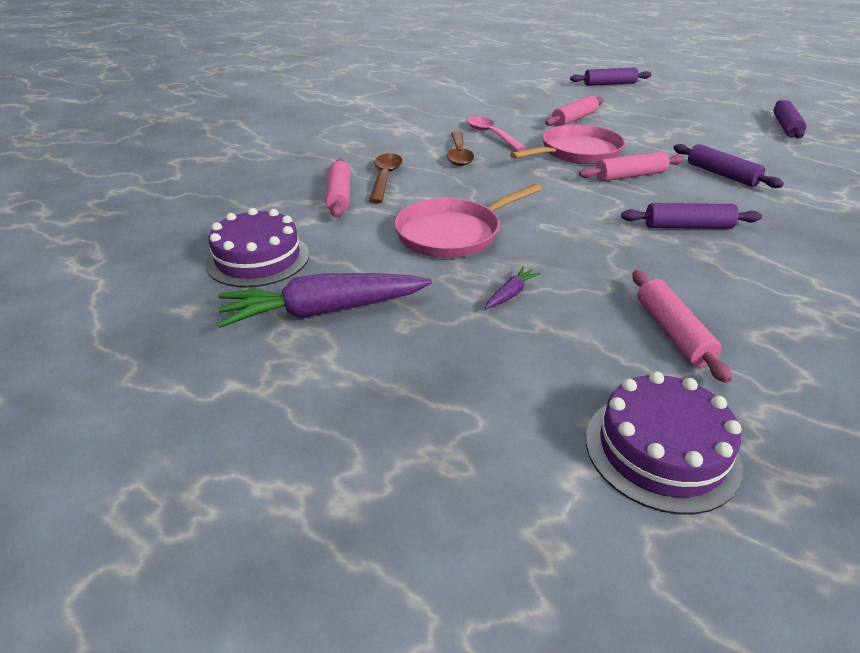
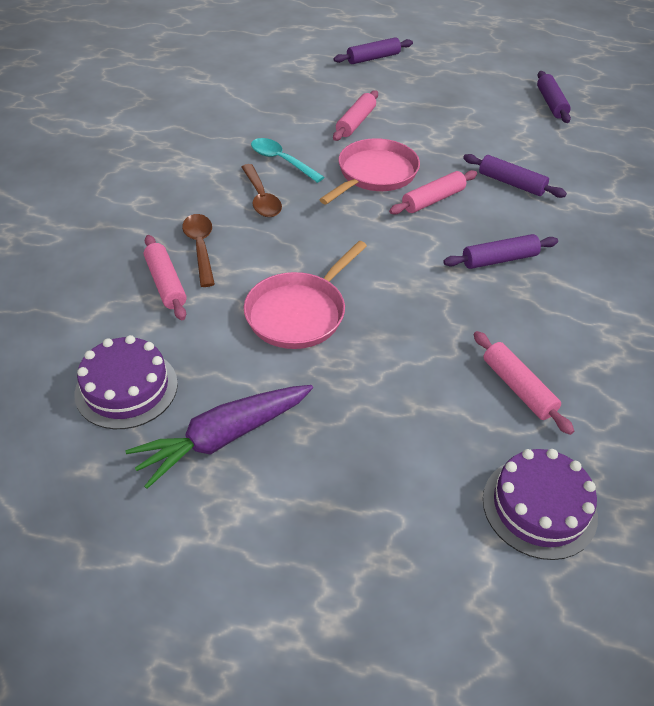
camera: 20 degrees left, 10 degrees up
pink spoon [467,116,526,151] -> turquoise spoon [251,138,325,183]
purple carrot [485,267,541,309] -> none

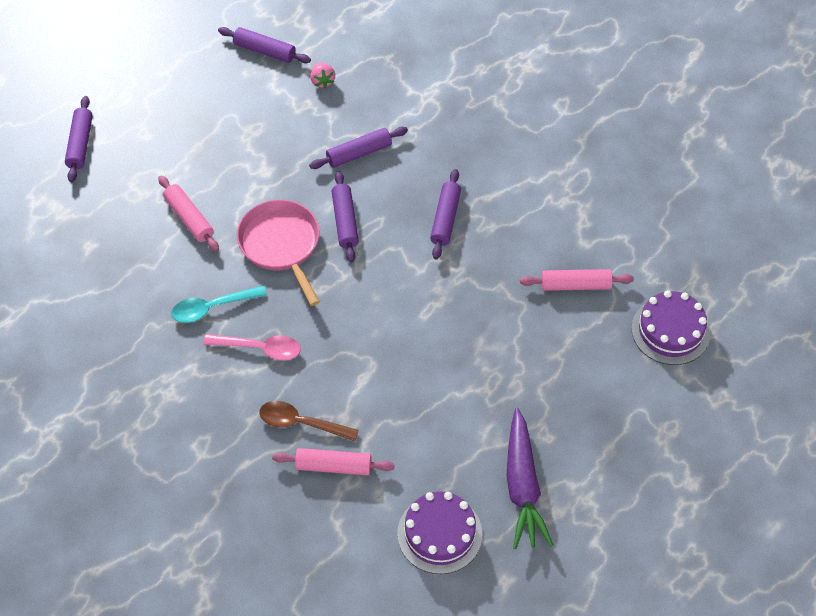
camera: 60 degrees left, 10 degrees up
brown spoon [242,164,282,217] -> pink spoon [203,334,301,360]
pink pan [244,241,367,349] -> none
pink rolling pin [389,170,477,215] -> purple rolling pin [332,171,359,263]
none -> pink strawberry [310,63,335,88]

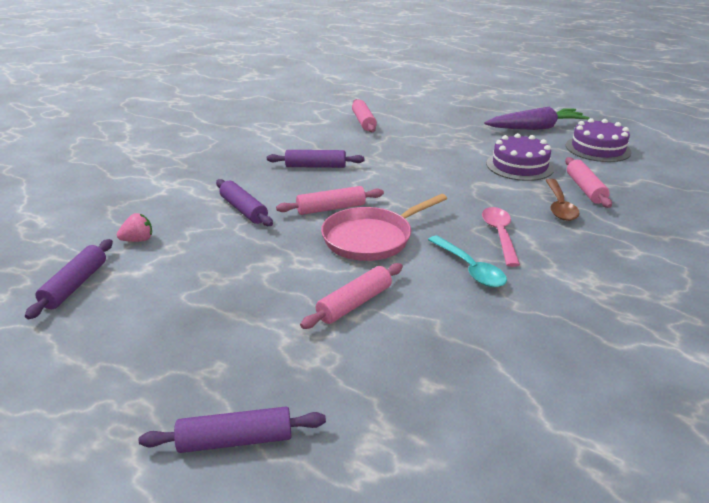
camera: 100 degrees left, 25 degrees down
purple rolling pin [332,171,359,263] -> pink rolling pin [276,186,384,215]
purple cake [631,290,710,365] -> purple cake moved to [487,133,554,181]

